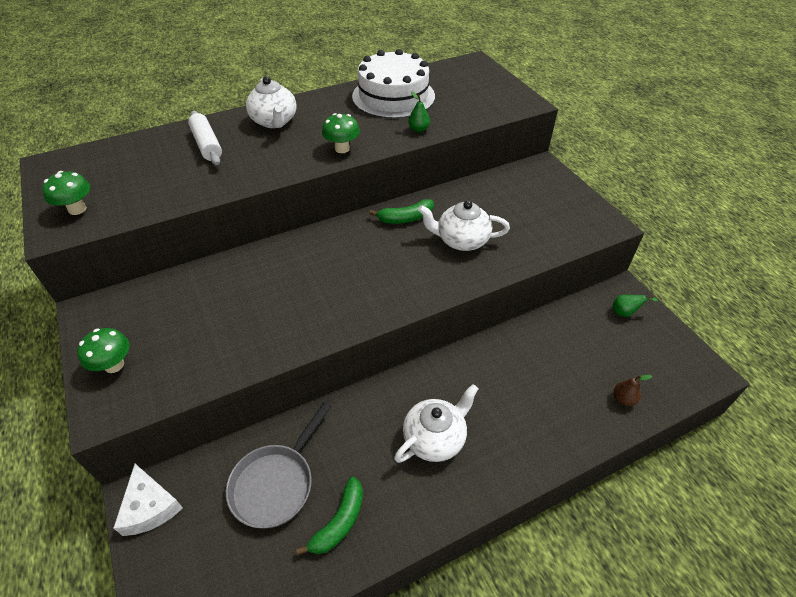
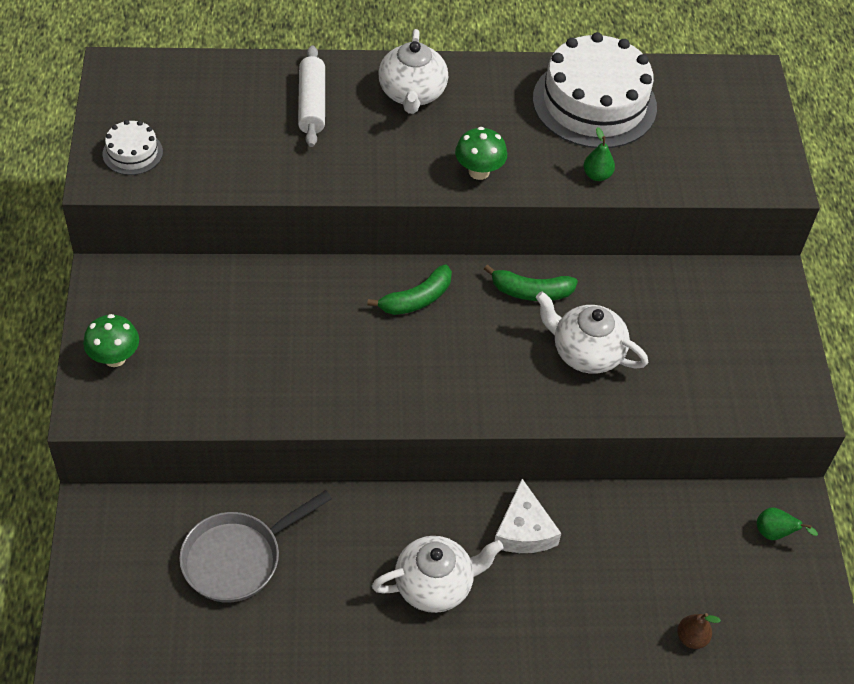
camera: 20 degrees right, 5 degrees up
green mushroom [42,171,90,215] -> white cake [102,120,163,175]
white cheese [114,464,183,536] -> white cheese moved to [494,479,561,553]
green banana [296,477,363,555] -> green banana moved to [367,265,452,315]

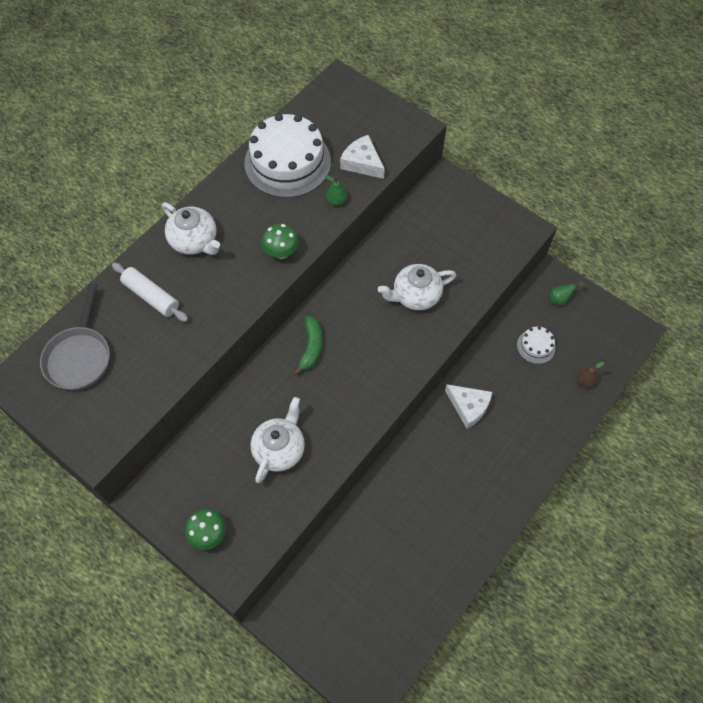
camera: 45 degrees left, 10 degrees up
white cake [102,120,163,175] -> white cake moved to [517,326,556,364]
grey pan [179,490,332,603] -> grey pan moved to [40,283,110,390]
white teapot [372,536,503,613] -> white teapot moved to [250,397,305,483]
green banana [484,264,578,301] -> none
none -> white cheese [340,135,385,179]

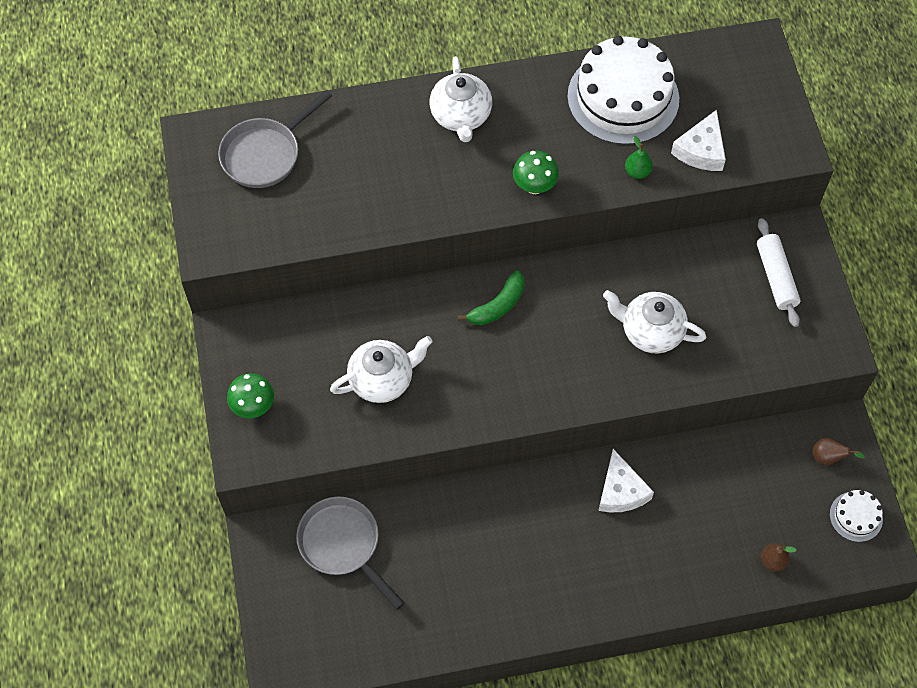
camera: 40 degrees right, 0 degrees up
white rolling pin [112,263,188,322] -> white rolling pin moved to [757,218,800,327]
white cheese [340,135,385,179] -> white cheese turned 150 degrees counterclockwise [671,110,726,171]
white cake [517,326,556,364] -> white cake moved to [830,490,883,542]
green pear [549,282,584,306] -> brown pear [813,438,865,465]
none -> grey pan [296,496,404,610]

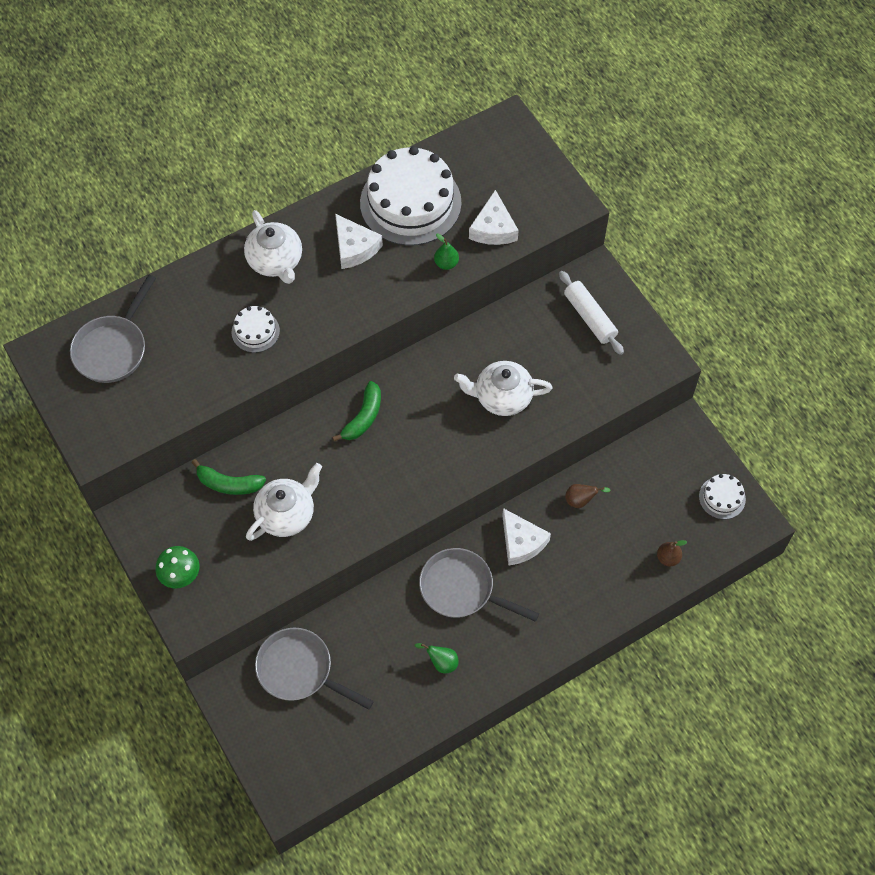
camera: 20 degrees left, 0 degrees up
green mushroom [513,151,559,194] -> none
brown pear [813,438,865,465] -> brown pear moved to [565,484,611,508]
none -> green banana [191,459,266,495]
none -> white cake [232,306,280,353]
none -> white cheese [335,214,383,269]
none -> green pear [415,643,459,673]
none -> grey pan [419,548,539,622]

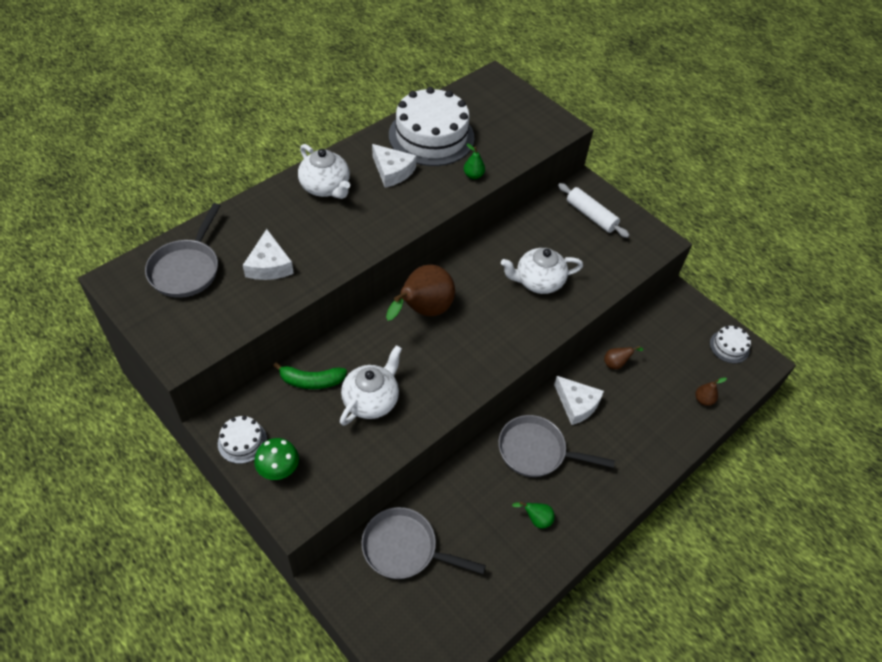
camera: 15 degrees left, 10 degrees down
white cake [232,306,280,353] -> white cake moved to [218,416,267,464]
green banana [332,381,381,442] -> brown pear [386,264,455,321]
white cheese [469,190,519,245] -> white cheese moved to [243,229,294,280]

